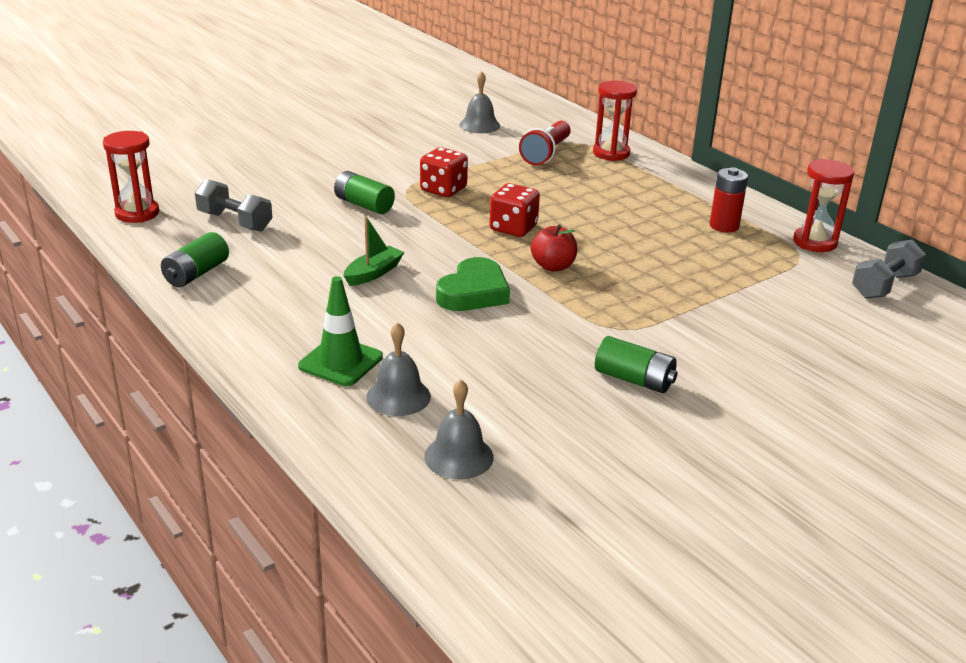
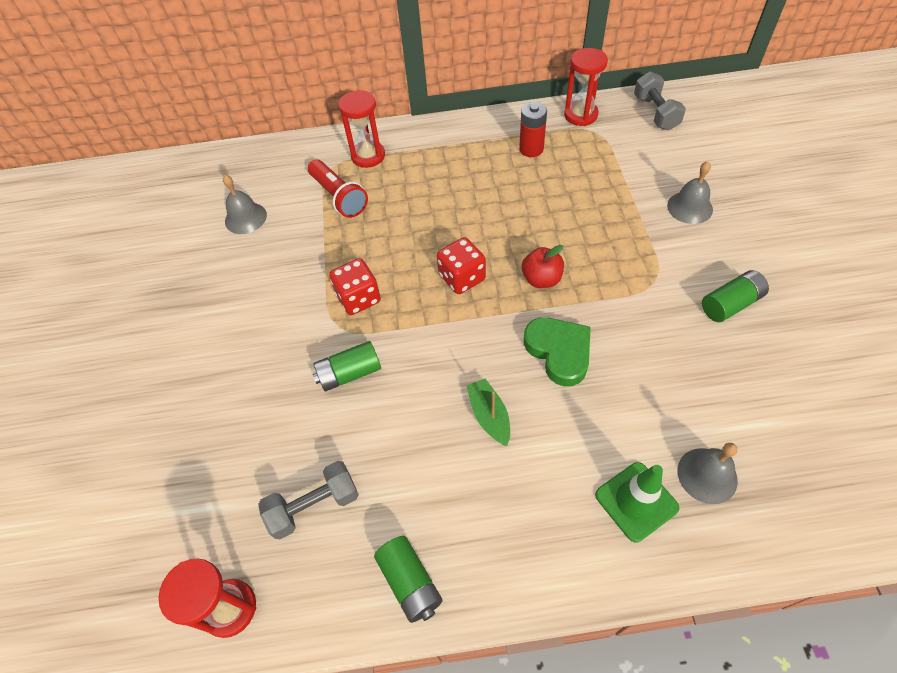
camera: 55 degrees left, 25 degrees up
grey bell [424,380,494,479] -> grey bell moved to [667,161,713,224]

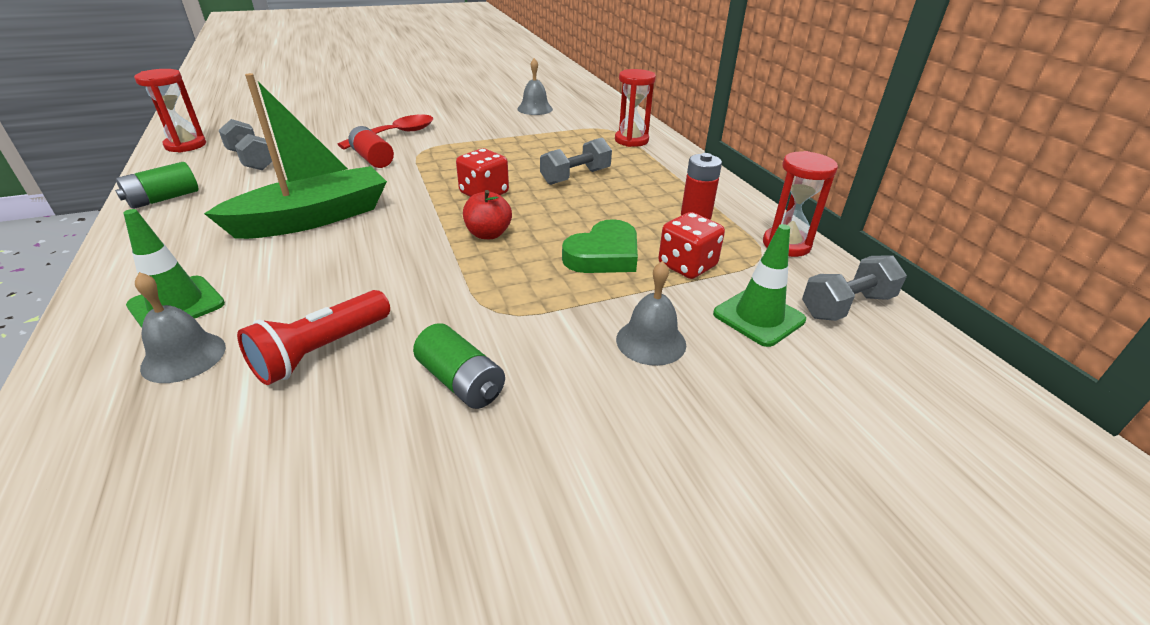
camera: 70 degrees right, 20 degrees down
red flashlight [308,159,368,218] -> red flashlight moved to [237,290,390,385]
green battery [313,341,381,391] -> red battery [348,126,394,168]
red dice [329,258,381,315] -> red dice moved to [658,212,725,279]
green boat [466,379,510,446] -> green boat [204,73,387,239], size x2.17
green heart [524,317,591,386] -> green heart moved to [562,219,638,273]
none -> red spoon [338,114,433,150]
none -> grey dumbbell [540,138,612,185]
none -> green traffic cone [713,224,806,347]

